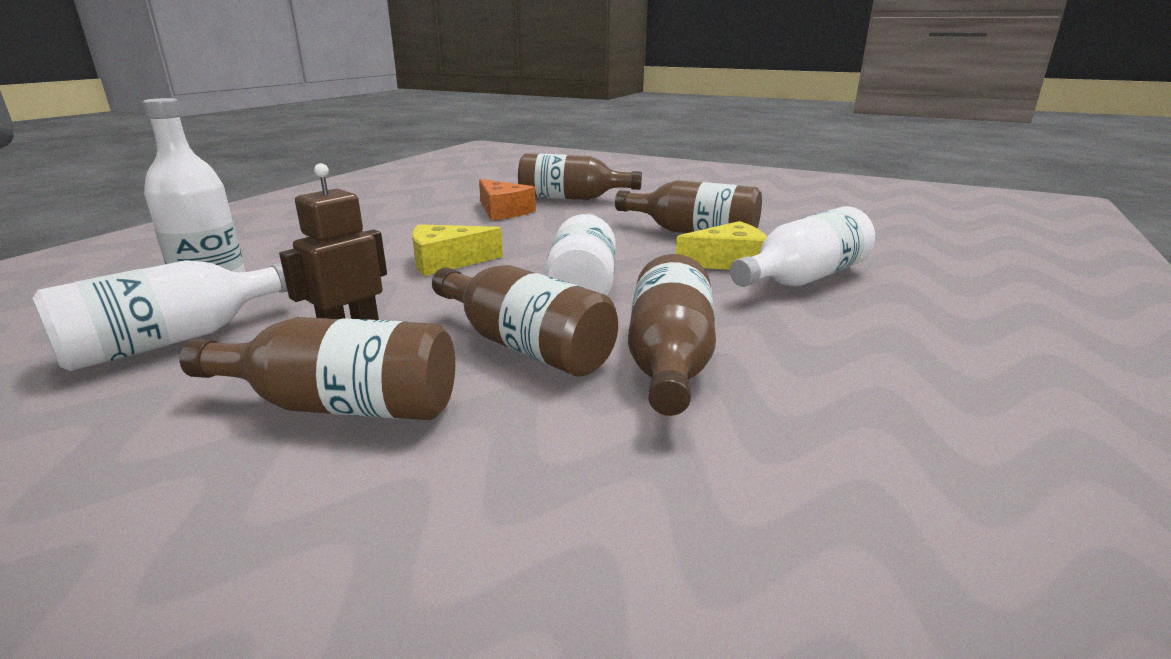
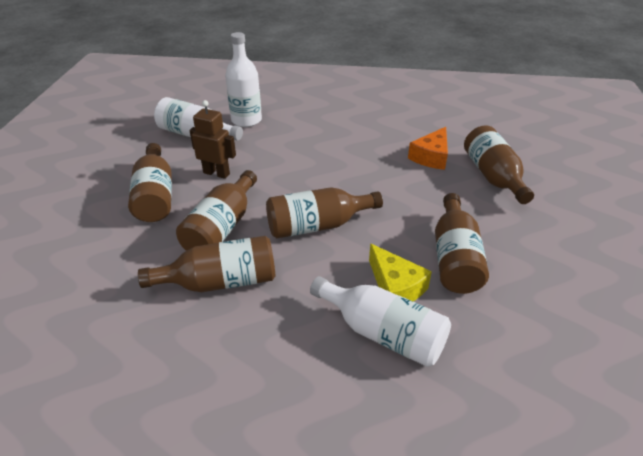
camera: 70 degrees right, 15 degrees up
yellow cheese [412,224,503,276] -> none
white bottle [544,213,616,296] -> brown bottle [266,187,383,238]

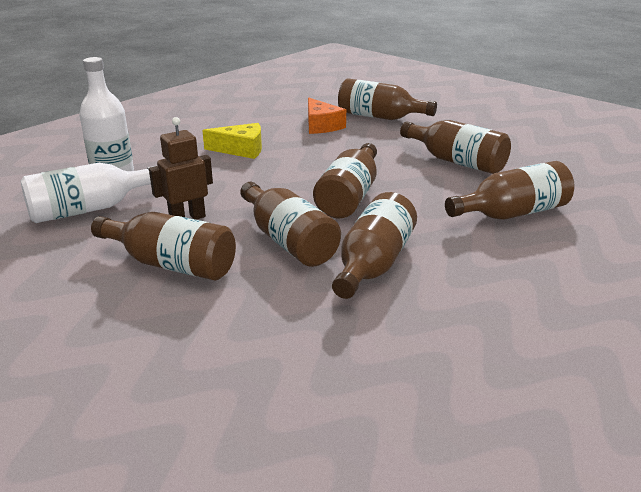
camera: 55 degrees left, 10 degrees down
white bottle [310,276,451,367] -> brown bottle [445,161,575,220]
yellow cheese [369,244,432,301] -> yellow cheese moved to [202,123,262,159]

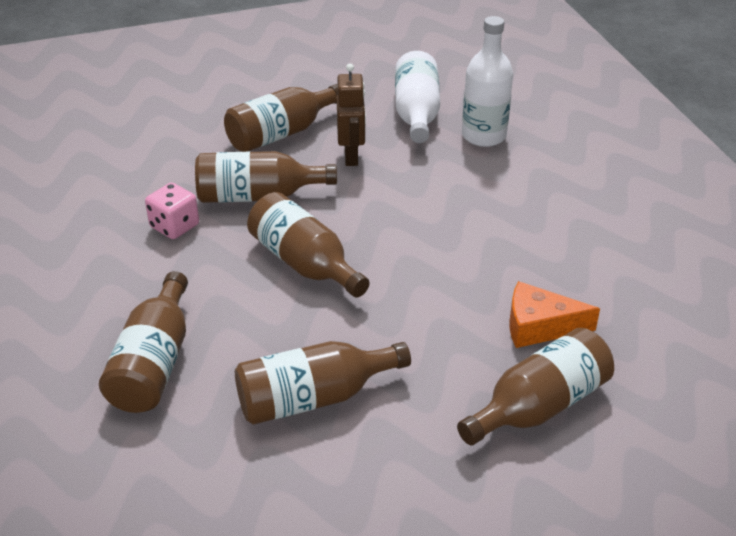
camera: 120 degrees right, 10 degrees up
yellow cheese [202,123,262,159] -> none
brown bottle [332,192,417,299] -> pink dice [145,183,199,239]

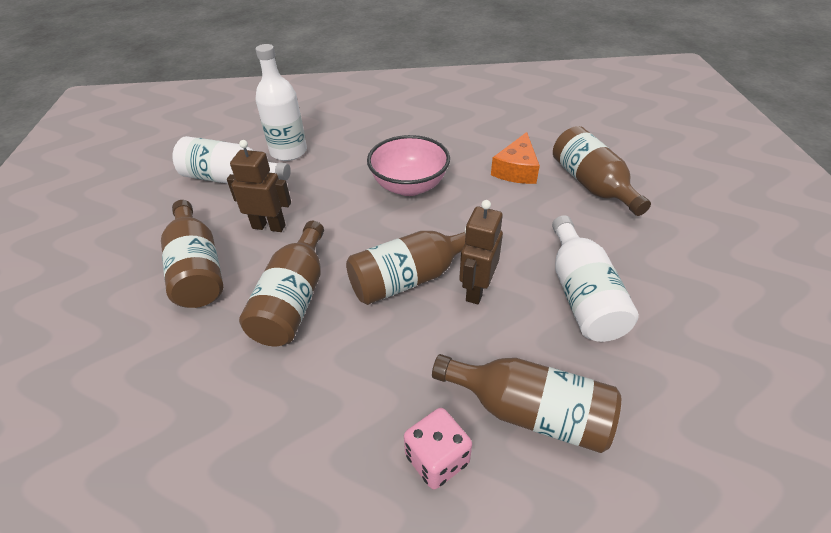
camera: 75 degrees left, 5 degrees up
pink dice [145,183,199,239] -> pink dice moved to [404,408,472,490]
brown bottle [235,341,411,425] -> white bottle [552,215,639,342]
none -> pink bowl [367,135,450,196]
none -> brown robot [459,200,503,304]

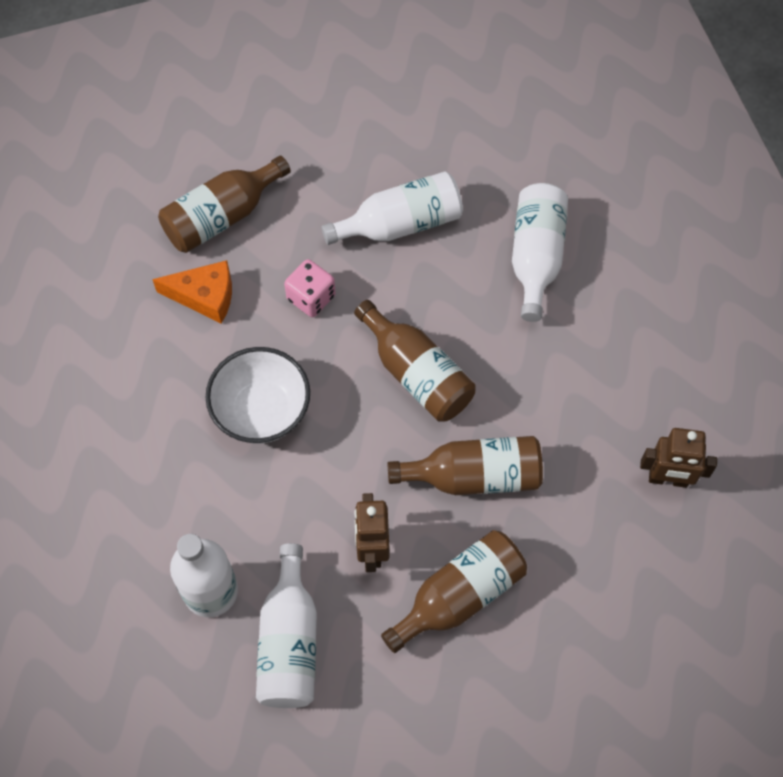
camera: 105 degrees left, 20 degrees up
pink bowl [367,135,450,196] -> white bowl [205,347,310,444]
pink dice [404,408,472,490] -> pink dice moved to [284,259,336,317]
brown bottle [432,354,621,453] -> white bottle [512,183,568,322]
brown robot [459,200,503,304] -> brown robot moved to [640,428,717,488]

